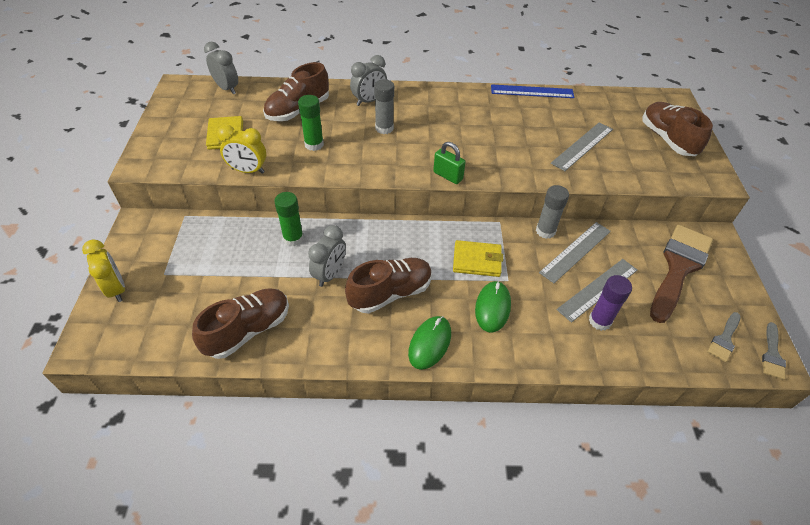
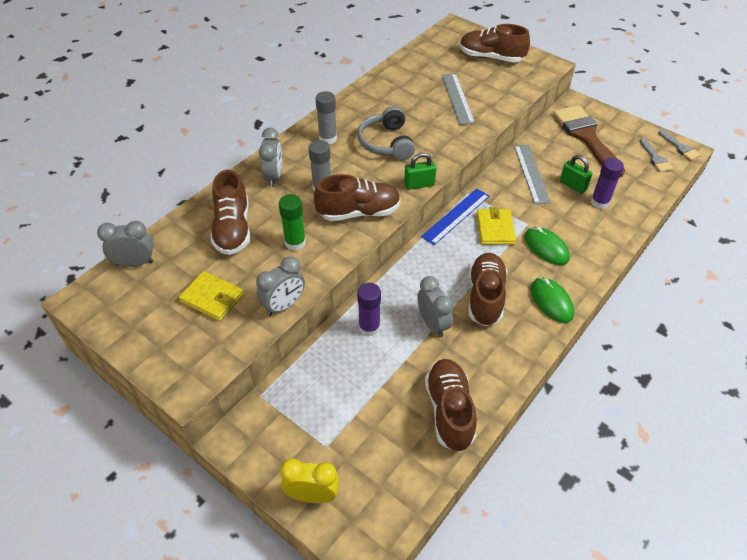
camera: 50 degrees left, 0 degrees up
yellow clock [217,125,266,174] -> grey clock [256,257,305,316]
green glue stick [274,192,304,246] -> purple glue stick [357,283,381,337]
yellow wallet [453,240,503,277] -> yellow wallet turned 45 degrees counterclockwise [477,207,516,245]
blue ruler [491,84,574,98] -> blue ruler moved to [421,188,490,245]
grey glue stick [536,185,569,239] -> grey glue stick moved to [316,91,337,144]
grey ruler [556,259,637,323] -> green padlock [560,155,593,194]
none -> brown shoe [314,174,401,221]
none -> grey headphones [358,106,415,160]

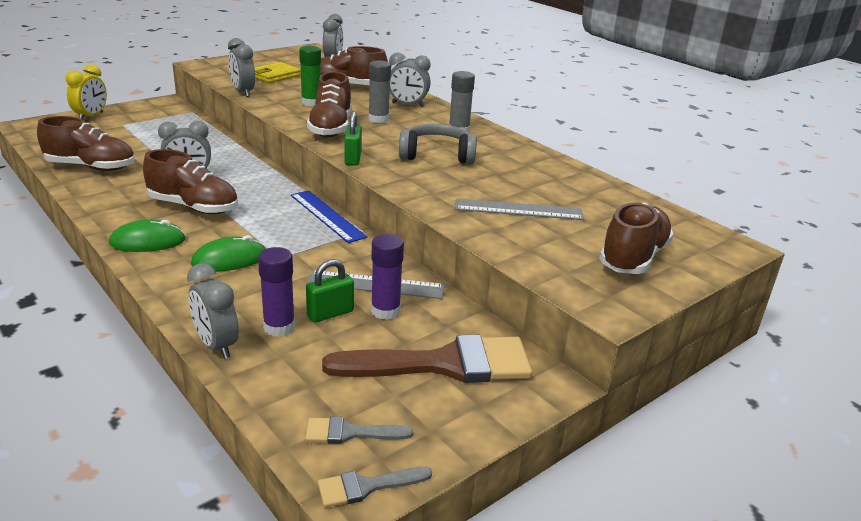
camera: 100 degrees right, 20 degrees down
purple glue stick [357,283,381,337] -> purple glue stick moved to [371,234,404,320]
yellow wallet [477,207,516,245] -> none
none -> grey clock [187,263,239,359]

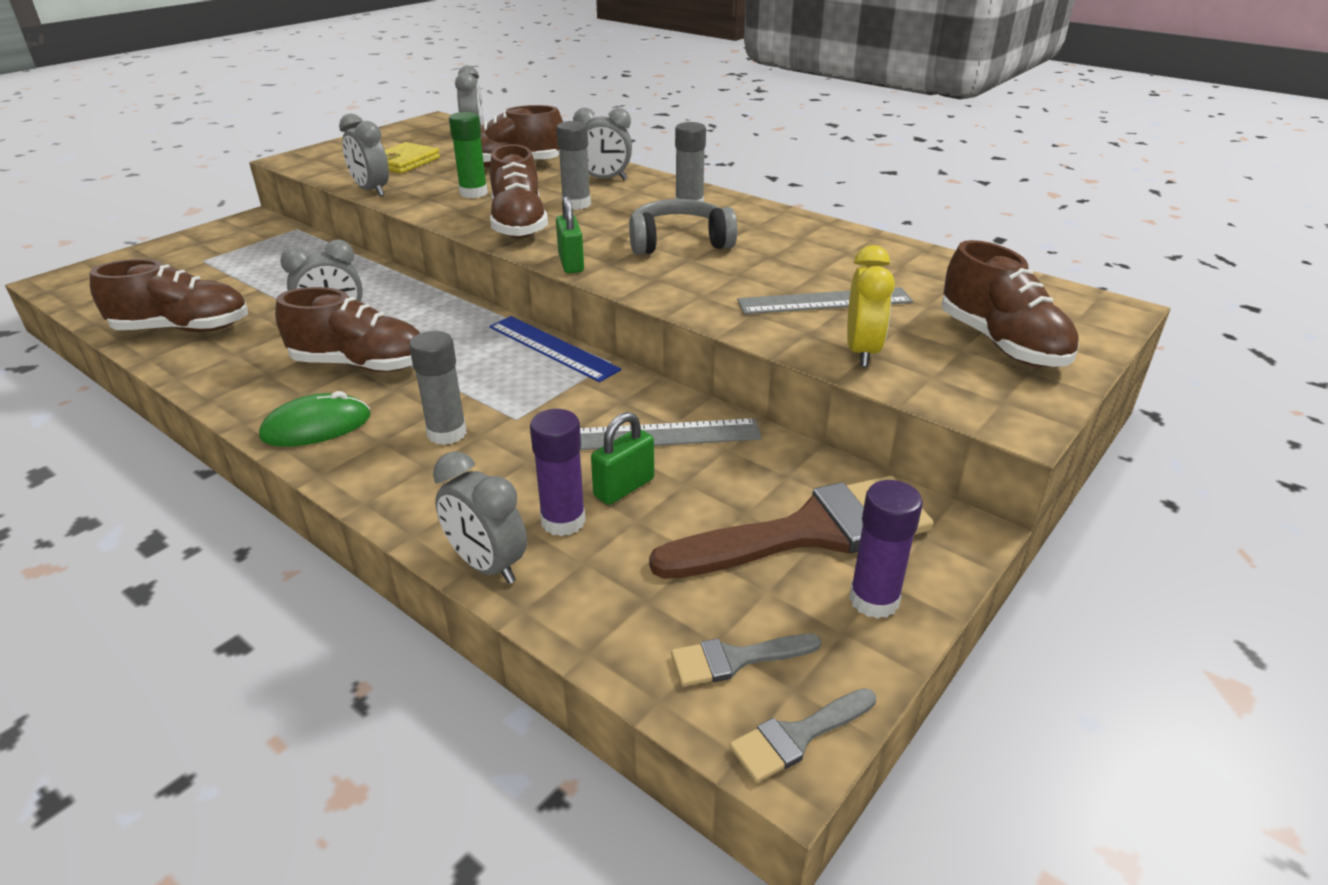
camera: 10 degrees left, 5 degrees up
yellow clock [66,64,107,119] -> yellow clock moved to [847,245,895,367]
green mouse [191,235,267,272] -> grey glue stick [409,331,467,445]
purple glue stick [371,234,404,320] -> purple glue stick moved to [849,480,923,619]
brown shoe [599,203,674,274] -> brown shoe turned 135 degrees clockwise [941,240,1079,367]

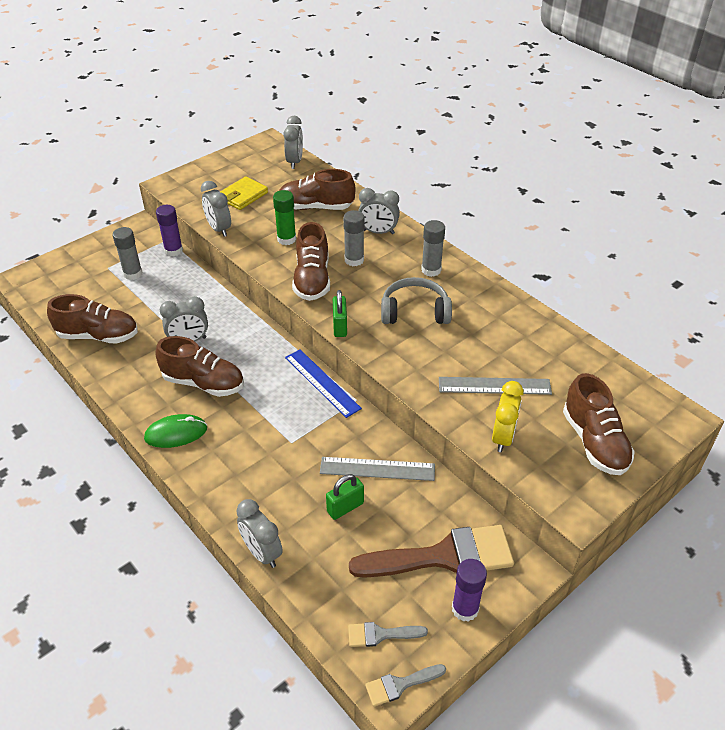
camera: 10 degrees right, 10 degrees up
grey glue stick [409,331,467,445] -> grey glue stick moved to [113,227,143,280]
purple glue stick [530,409,586,536] -> purple glue stick moved to [156,205,183,256]

